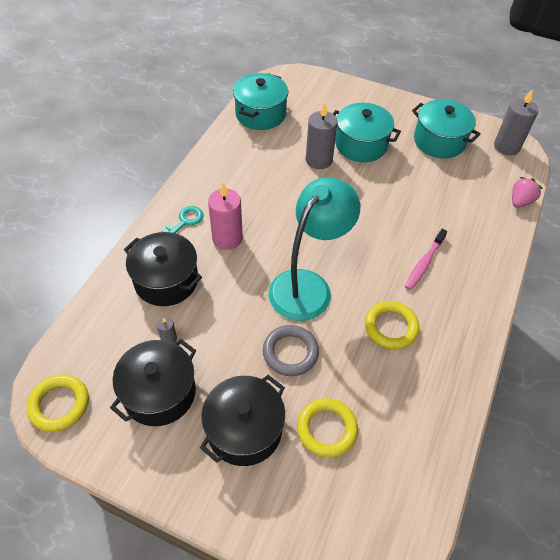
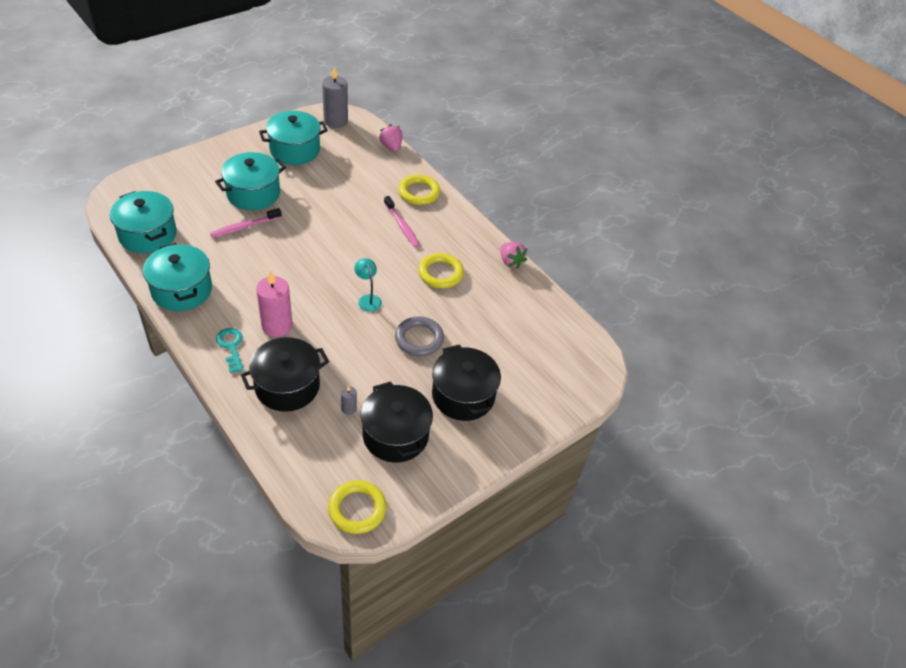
camera: 65 degrees left, 5 degrees down
turquoise lamp [269,177,360,321] -> turquoise lamp [354,258,382,312], size x0.41
yellow ring [297,398,358,458] -> yellow ring moved to [398,175,440,205]
grey candle [306,103,337,169] -> pink toothbrush [210,208,282,238]
none -> turquoise pot [143,243,212,311]
none -> pink strawberry [501,242,527,269]

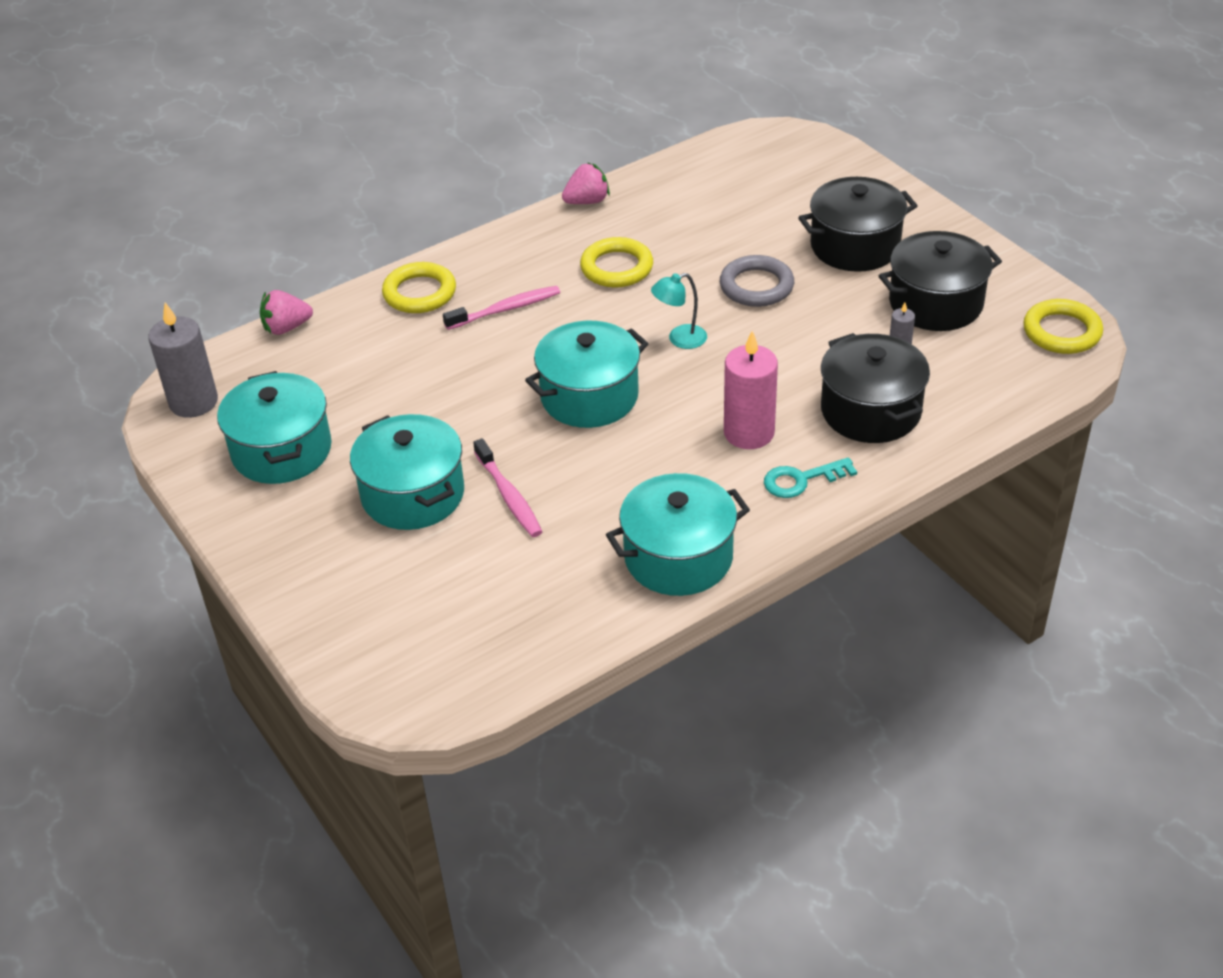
camera: 80 degrees left, 5 degrees down
turquoise pot [110,191,177,253] -> turquoise pot moved to [525,321,649,428]

